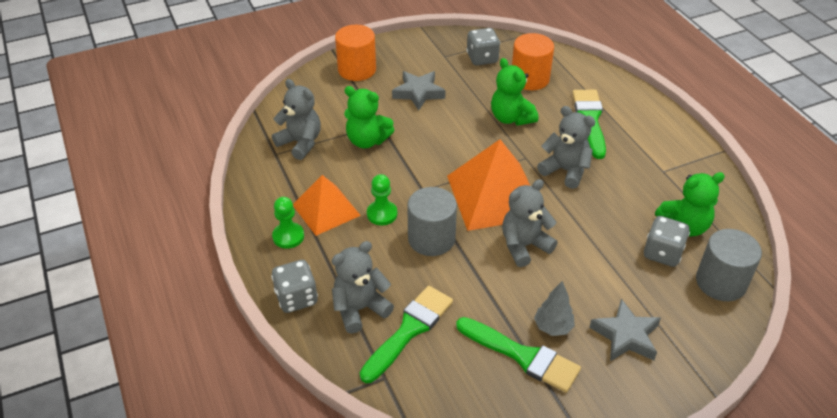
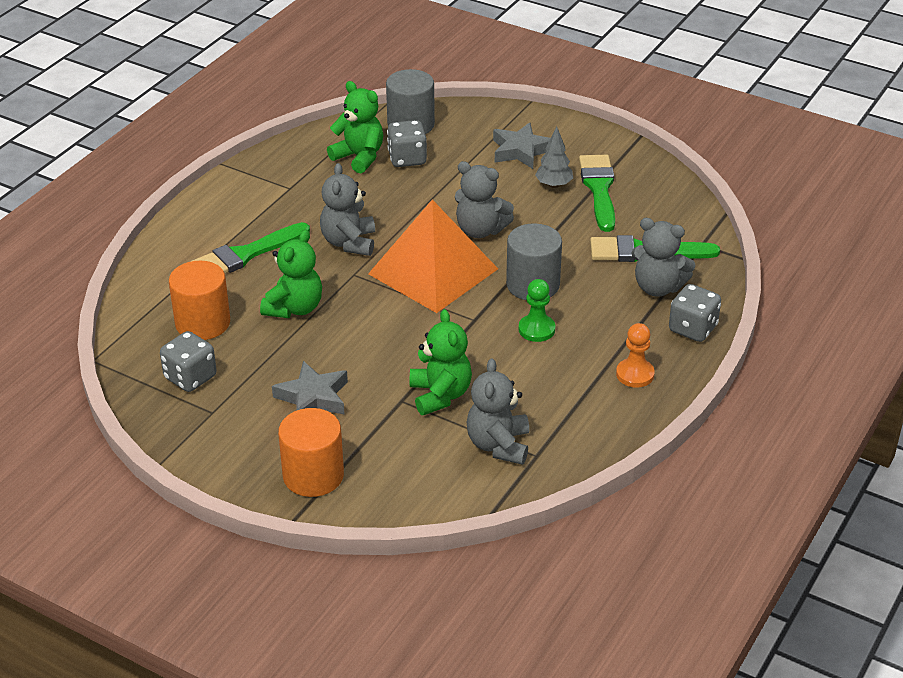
camera: 125 degrees left, 5 degrees down
green pawn [272,197,304,249] -> orange pawn [616,323,655,388]
orange pyramid [293,175,361,236] -> none

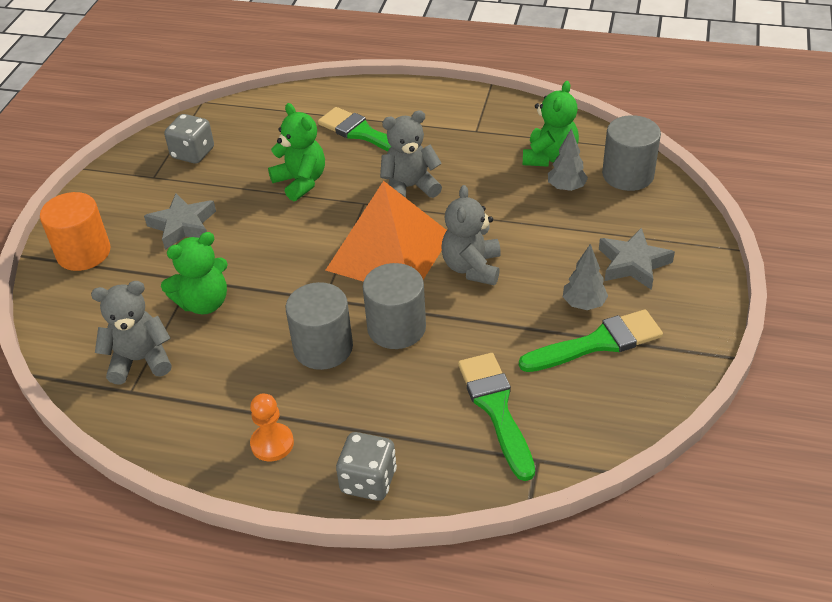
camera: 75 degrees right, 5 degrees up
orange cylinder [169,261,230,340] -> none
green teddy bear [260,230,322,318] -> green teddy bear turned 135 degrees counterclockwise [268,103,325,201]
grey dice [387,120,427,167] -> grey tree [548,129,588,191]
green pawn [519,279,556,342] -> grey cylinder [286,282,353,370]
grey teddy bear [631,218,695,297] -> none

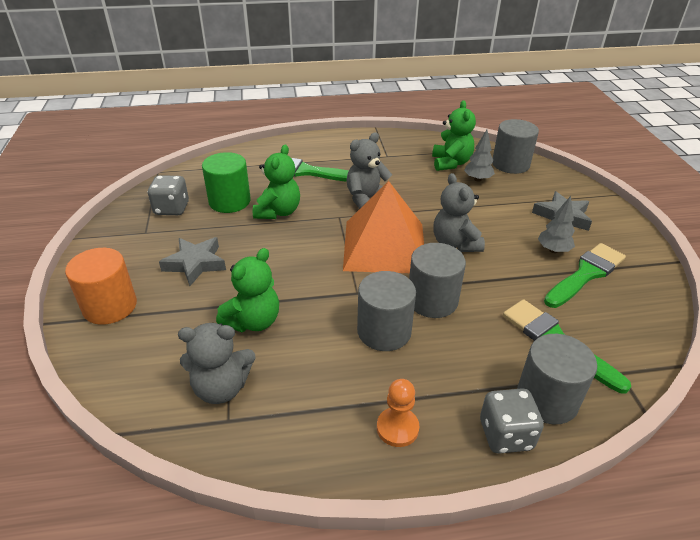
camera: 25 degrees left, 5 degrees down
grey teddy bear [91,281,172,384] -> grey teddy bear turned 150 degrees counterclockwise [178,323,255,404]
green teddy bear [268,103,325,201] -> green teddy bear turned 75 degrees clockwise [253,144,300,219]
none -> green cylinder [202,152,251,213]
none -> grey cylinder [517,334,597,424]

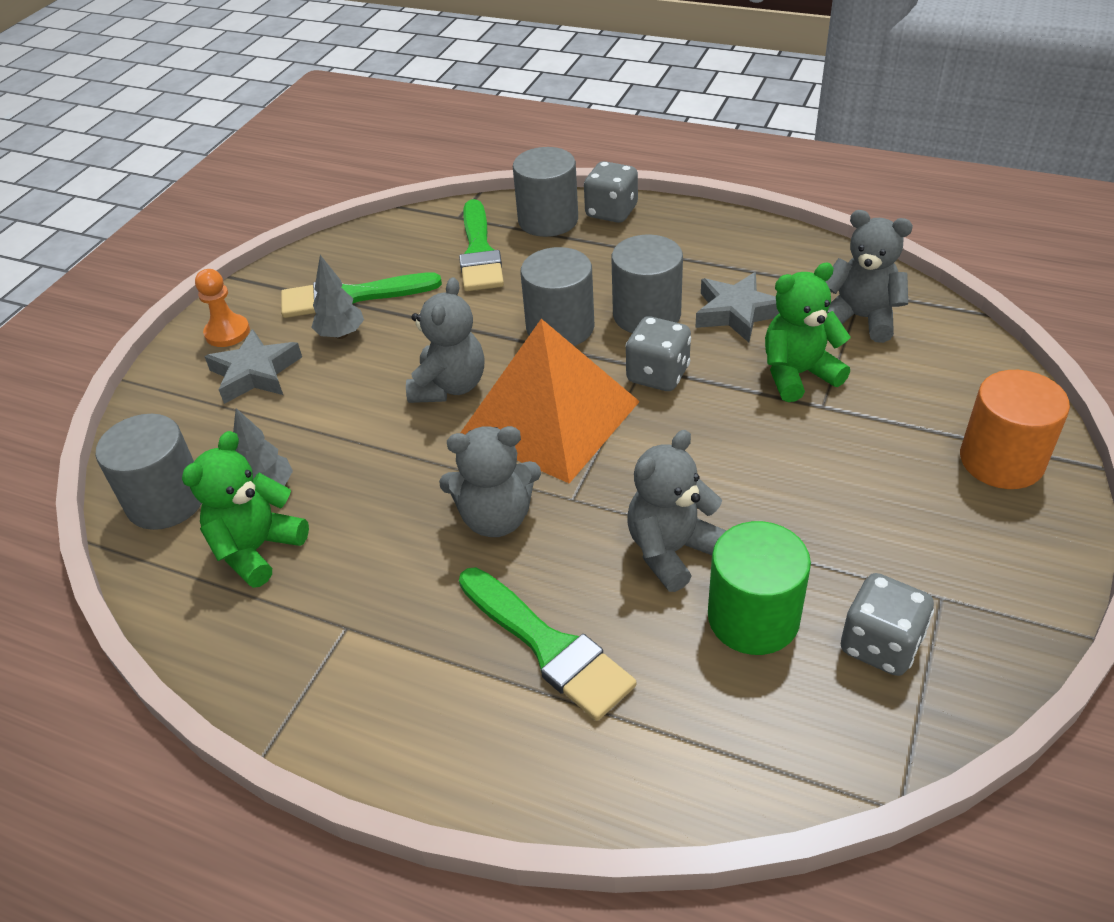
camera: 145 degrees left, 5 degrees up
grey star [159,237,226,286] -> grey star moved to [695,272,779,342]
green teddy bear [253,144,300,219] -> grey teddy bear [627,430,727,592]
orange pawn [377,379,419,447] -> orange pawn moved to [195,269,250,347]
none -> grey dice [626,316,691,391]

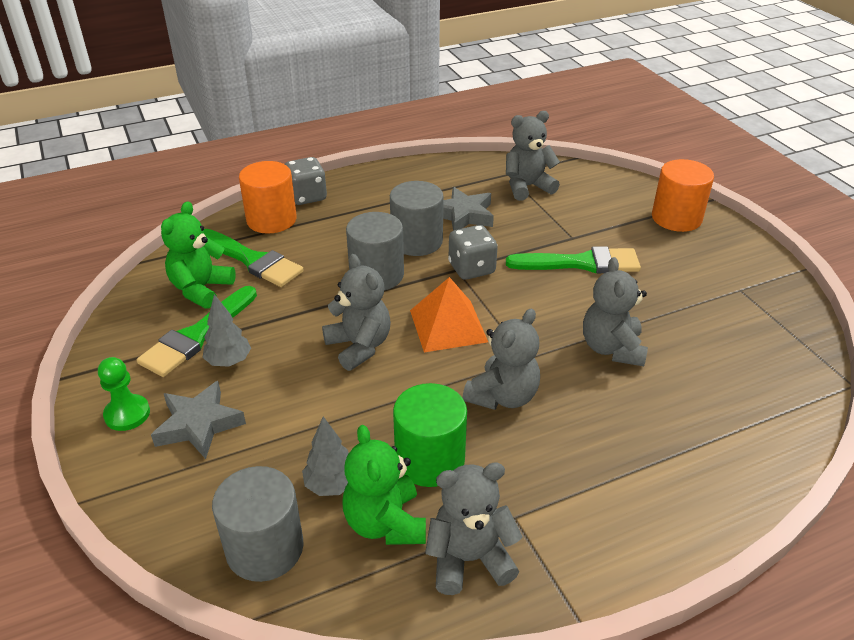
camera: 50 degrees left, 5 degrees down
orange pawn [195,269,250,347] -> green pawn [98,357,150,431]
green brush [459,567,636,721] -> green brush moved to [506,246,641,274]
orange pyramid [460,319,640,483] -> orange pyramid [410,277,488,352], size x0.63
grey cylinder [513,147,578,237] -> orange cylinder [239,161,297,234]
green cylinder [708,521,811,655] -> green cylinder moved to [393,383,467,487]
green teddy bear [765,263,851,402] -> green teddy bear moved to [161,201,236,309]
grey dice [841,573,934,676] -> none
none -> grey teddy bear [425,463,523,595]

